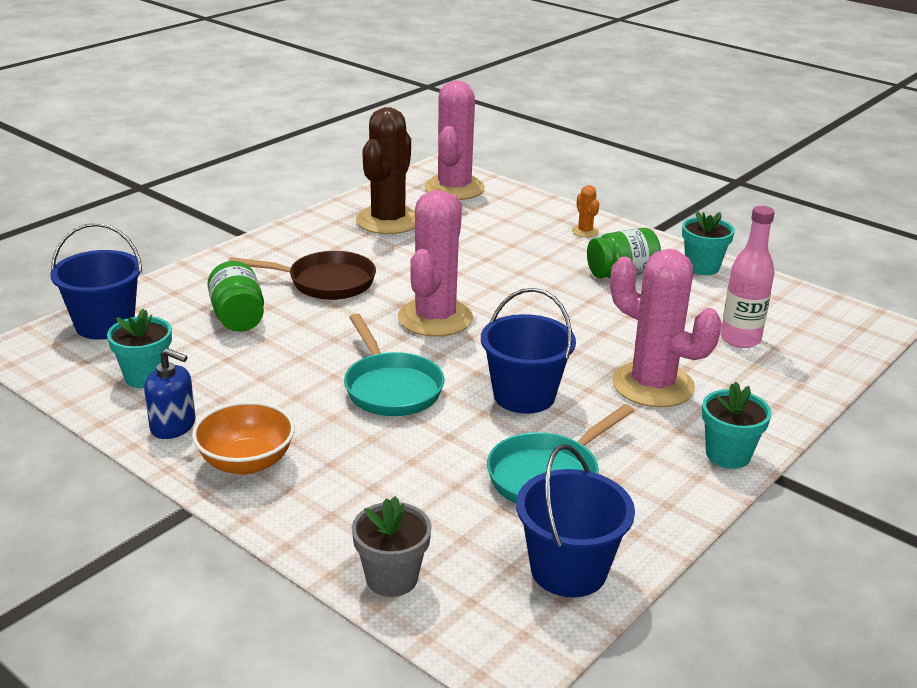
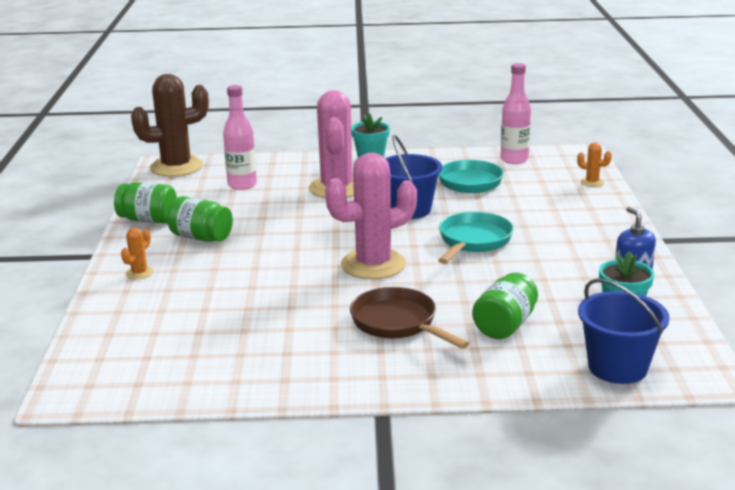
camera: 130 degrees left, 5 degrees down
orange bowl [192,401,295,475] -> none
grey flower pot [352,496,432,597] -> orange cactus [577,142,612,187]
brown cactus [356,107,415,234] -> brown cactus moved to [131,74,209,177]
pink cactus [424,80,485,200] -> none
blue bucket [516,444,635,597] -> pink bottle [500,63,531,164]
turquoise flower pot [682,211,735,275] -> green jar [114,182,177,223]

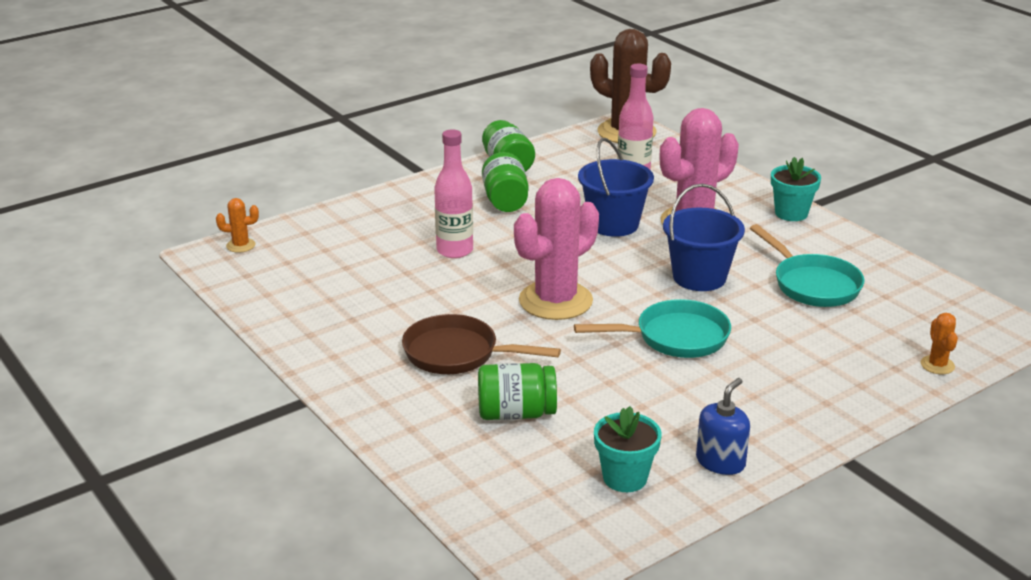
camera: 55 degrees right, 5 degrees up
orange cactus [121,228,154,279] -> orange cactus moved to [216,198,259,253]
pink cactus [325,153,417,279] -> pink cactus turned 75 degrees counterclockwise [514,178,599,320]
brown pan [350,287,470,349] -> brown pan turned 90 degrees counterclockwise [402,314,561,374]
pink bottle [500,63,531,164] -> pink bottle moved to [434,129,473,258]
blue bucket [578,278,670,384] -> blue bucket moved to [578,138,654,237]

